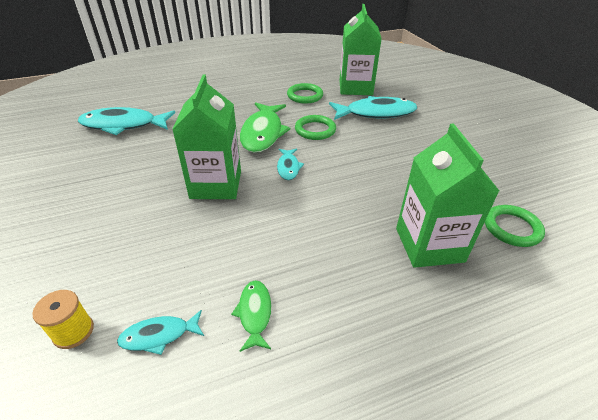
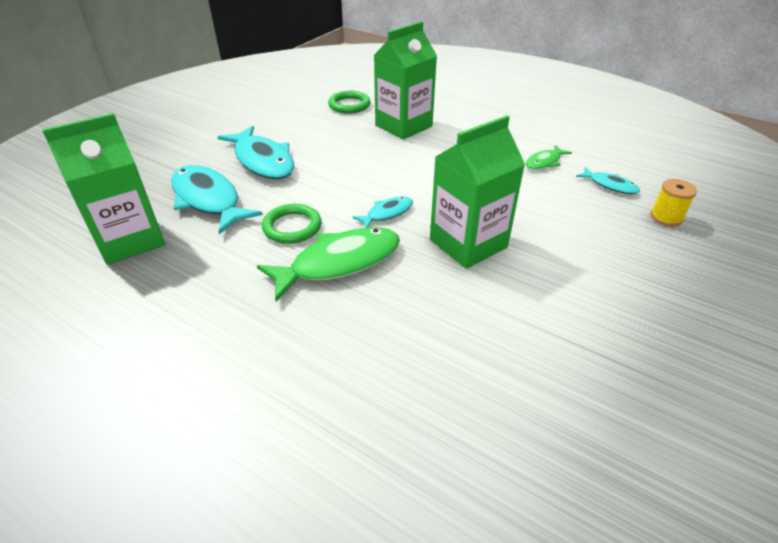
camera: 125 degrees left, 0 degrees up
turquoise fish [78,107,175,135] -> turquoise fish moved to [218,126,294,179]
green ring [287,83,323,104] -> none

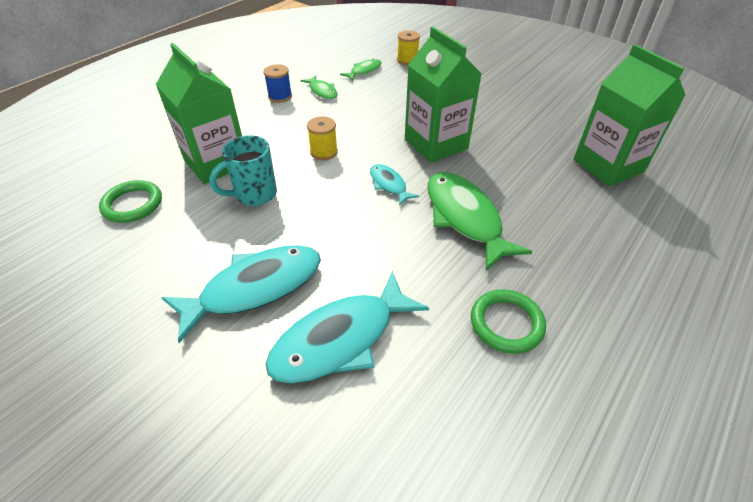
camera: 85 degrees left, 5 degrees up
green carton [42,113,165,265] -> green carton moved to [573,44,686,186]
green ring [262,204,322,244] -> green ring moved to [471,289,546,354]
turquoise fish [576,167,640,194] -> green fish [340,59,382,81]
none -> turquoise mug [209,135,277,206]
none -> blue spool [264,64,292,103]
none -> yellow spool [307,117,338,160]

